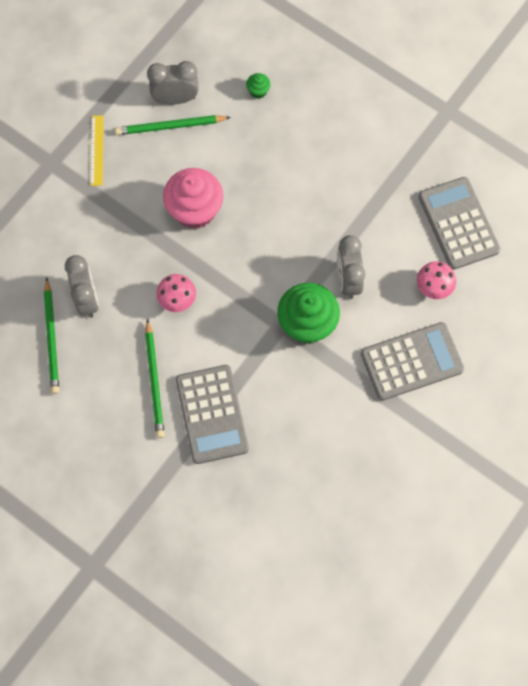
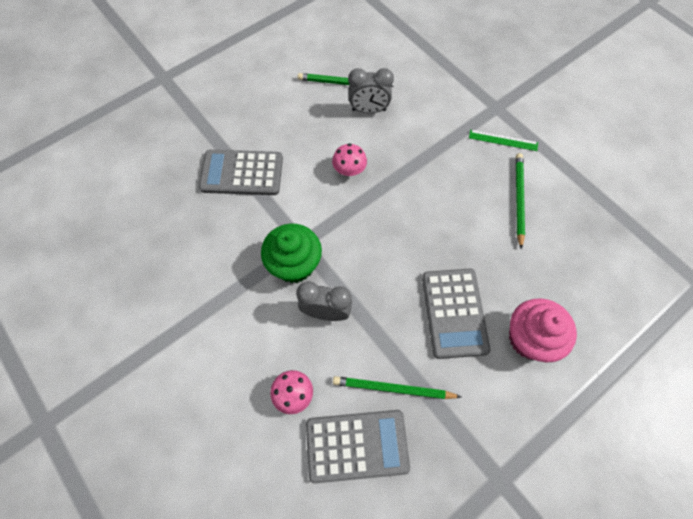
camera: 105 degrees right, 5 degrees down
yellow ruler [90,115,104,186] -> green ruler [469,130,538,151]
green pencil [145,319,165,438] -> green pencil moved to [333,376,461,399]
grey clock [147,61,199,105] -> none
pink cupcake [163,168,224,229] -> pink cupcake moved to [509,298,577,362]
green cupcake [246,73,271,98] -> none
grey calculator [361,322,464,401] -> grey calculator moved to [422,268,490,359]

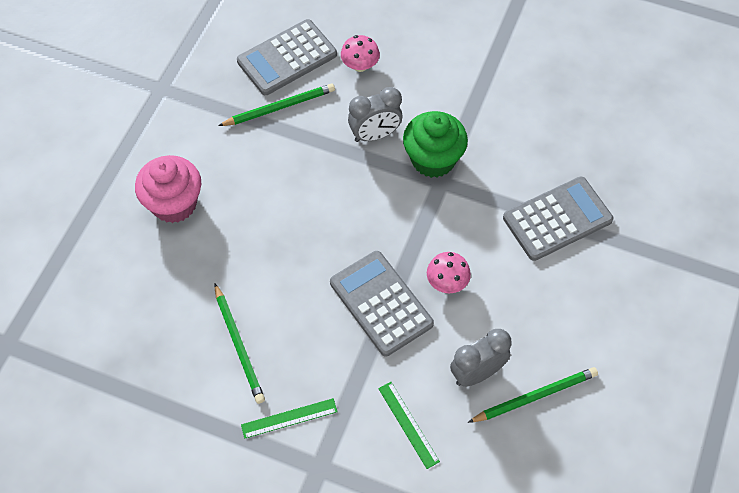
camera: 150 degrees right, 5 degrees down
grey calculator [422,268,490,359] -> grey calculator moved to [330,251,434,356]
none -> green ruler [378,382,440,469]

